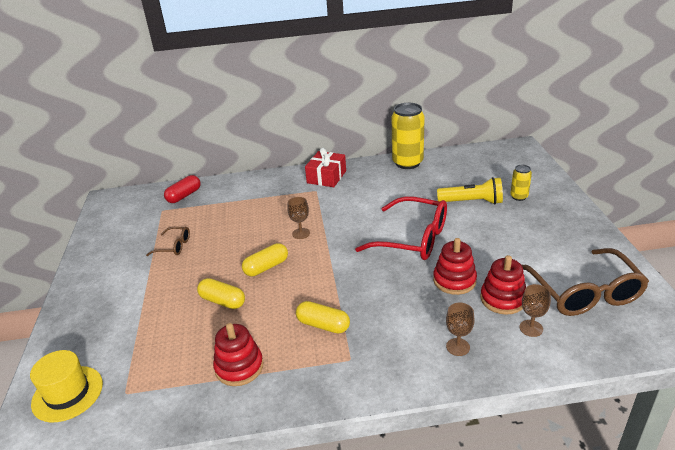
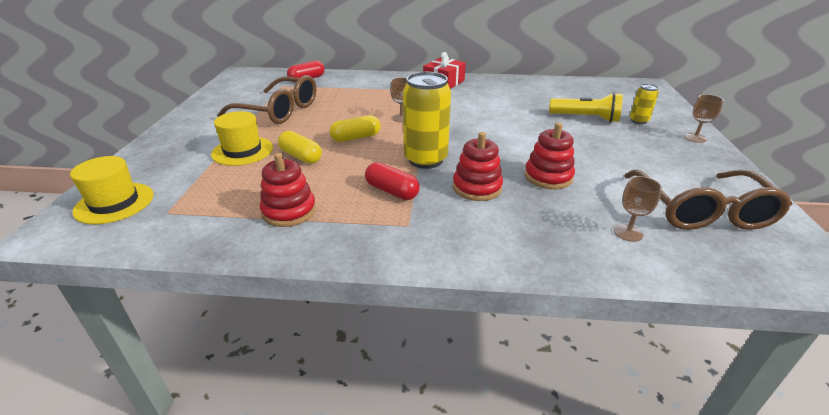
camera: 10 degrees right, 0 degrees up
brown glasses [146,227,190,256] -> brown glasses [217,75,316,124], size x2.09
yellow capsule [296,301,350,333] -> red capsule [365,162,420,200]
red glasses [355,196,447,260] -> none
yellow can [392,103,425,169] -> yellow can moved to [403,72,451,169]
brown goblet [446,303,475,356] -> brown goblet moved to [684,94,724,143]
red stacking toy [480,255,526,314] -> red stacking toy moved to [453,132,503,201]
none -> yellow hat [211,111,273,166]

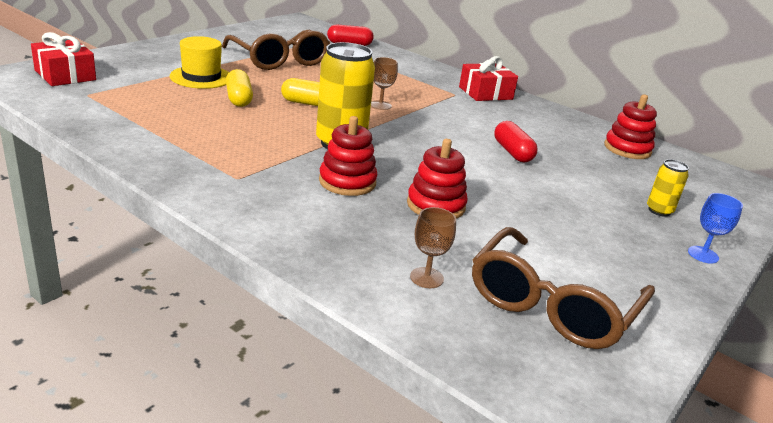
camera: 30 degrees right, 5 degrees down
yellow hat [70,156,154,224] -> red gift [31,32,96,86]
red stacking toy [260,153,316,227] -> red stacking toy moved to [604,95,657,159]
red capsule [365,162,420,200] -> red capsule moved to [494,121,537,162]
yellow flashlight [549,92,623,123] -> none
brown goblet [684,94,724,143] -> blue goblet [688,193,743,264]

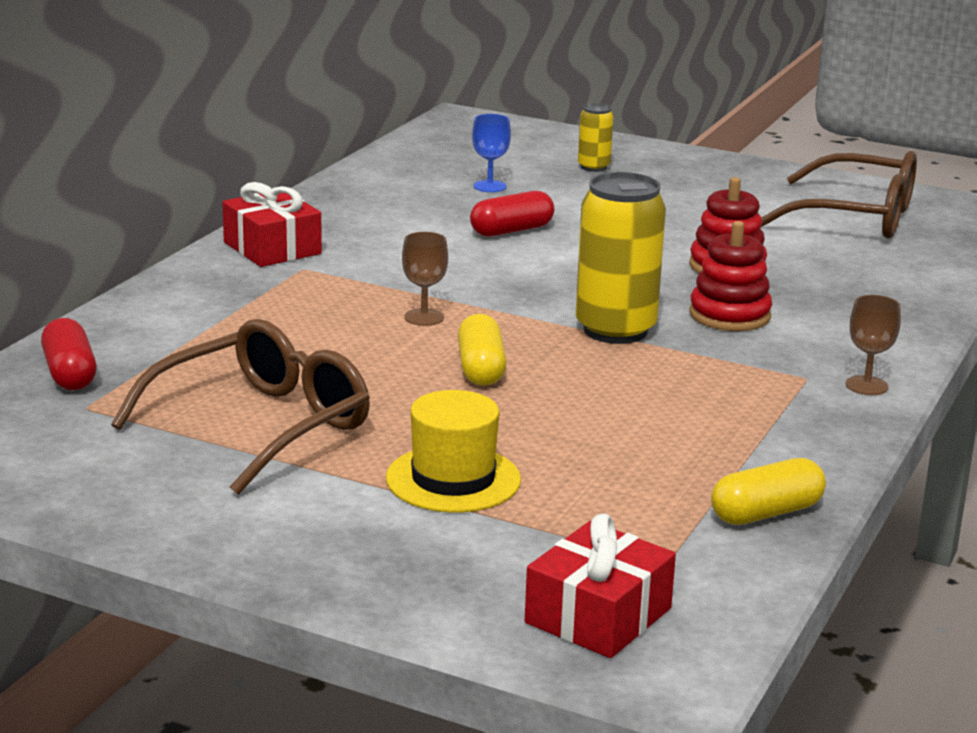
camera: 100 degrees left, 5 degrees down
yellow capsule [226,69,253,107] -> yellow capsule moved to [711,458,826,525]
brown goblet [410,207,456,288] -> brown goblet moved to [846,295,901,395]
red stacking toy [604,95,657,159] -> none
blue goblet [688,193,743,264] -> blue goblet moved to [472,114,511,192]

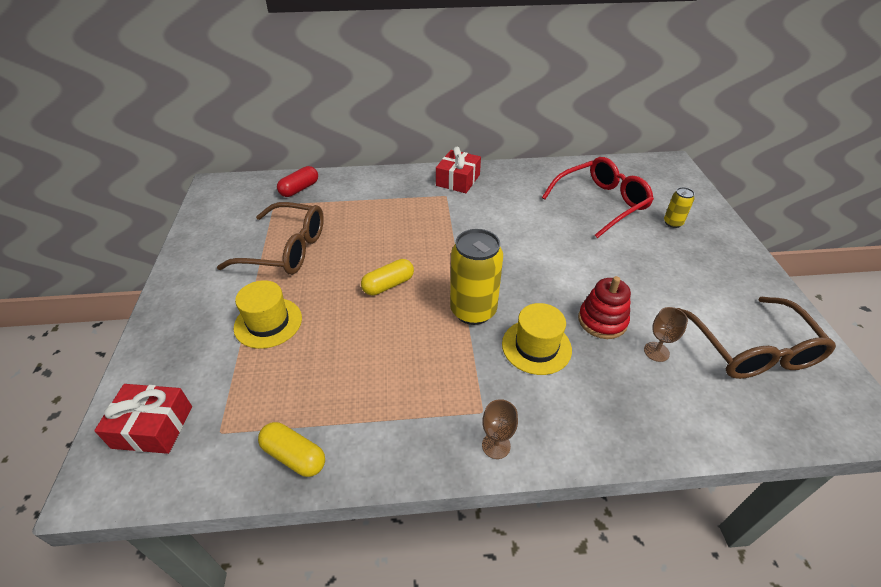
camera: 60 degrees right, 20 degrees up
brown goblet [402,232,448,326] -> brown goblet moved to [644,307,688,362]
red capsule [470,191,554,237] -> none
blue goblet [472,114,511,192] -> red glasses [542,157,654,238]
red stacking toy [689,221,772,331] -> yellow hat [502,303,572,375]

